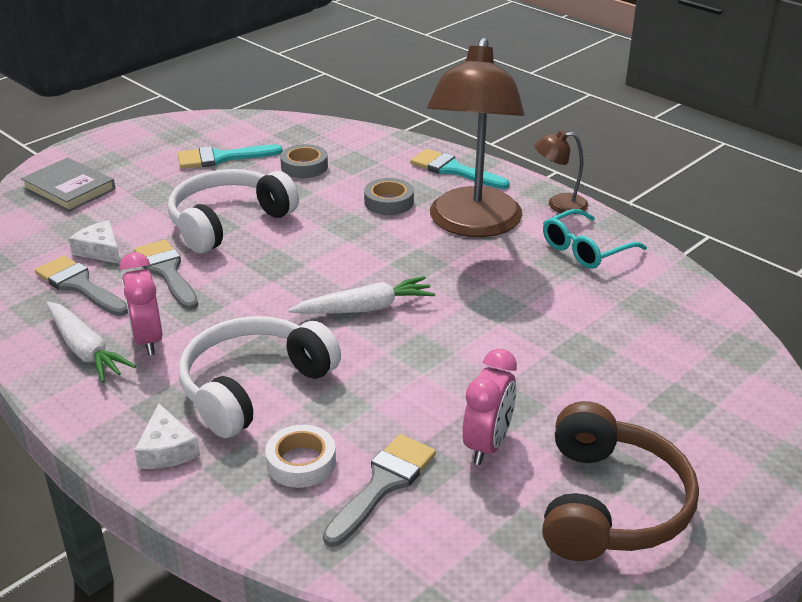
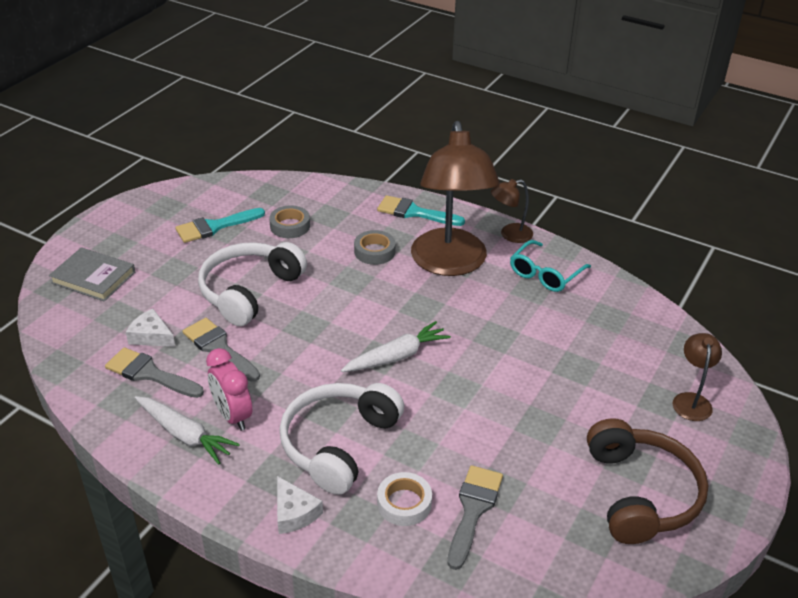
camera: 15 degrees left, 5 degrees up
pink clock [462,349,517,465] -> none
none -> brown lamp [673,333,722,421]

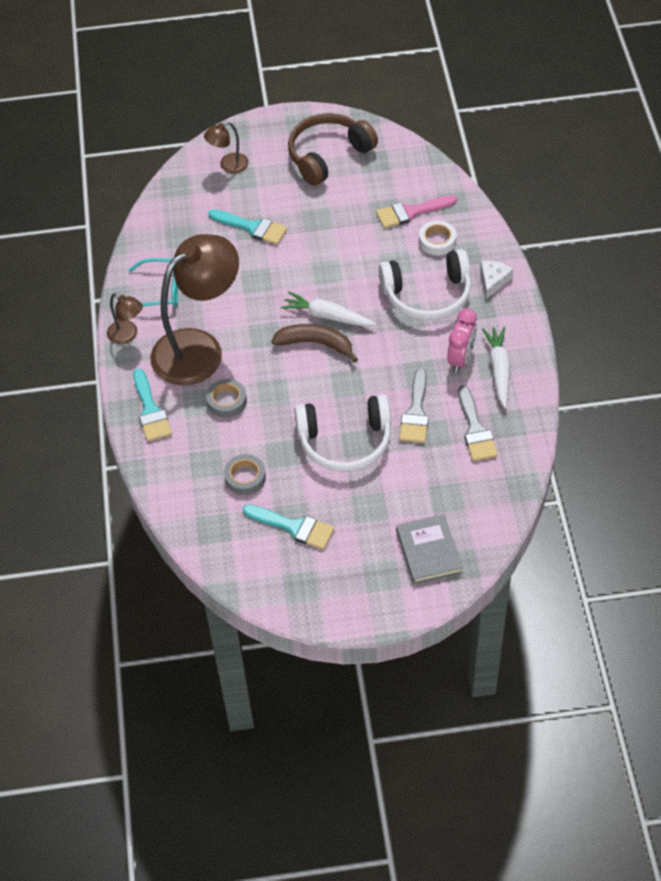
camera: 125 degrees left, 15 degrees up
white cheese [126,309,175,347] -> none
grey brush [447,465,503,570] -> pink brush [376,195,457,228]
none -> turquoise brush [208,209,287,245]
none -> brown banana [271,324,358,363]

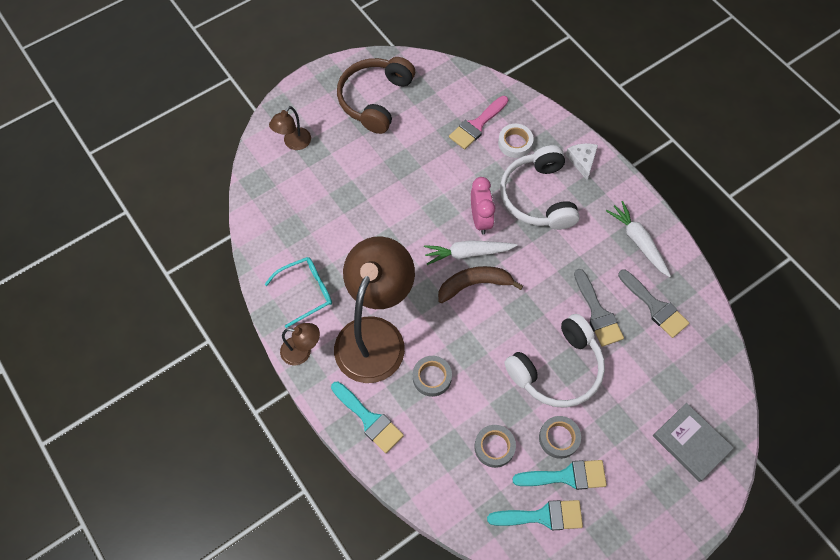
camera: 30 degrees left, 10 degrees up
turquoise brush [208,209,287,245] -> turquoise brush moved to [487,500,583,530]
white headphones [379,249,471,321] -> white headphones turned 120 degrees clockwise [500,145,580,230]
pink clock [447,308,477,373] -> pink clock moved to [471,177,495,234]
none -> grey tape [539,416,581,459]

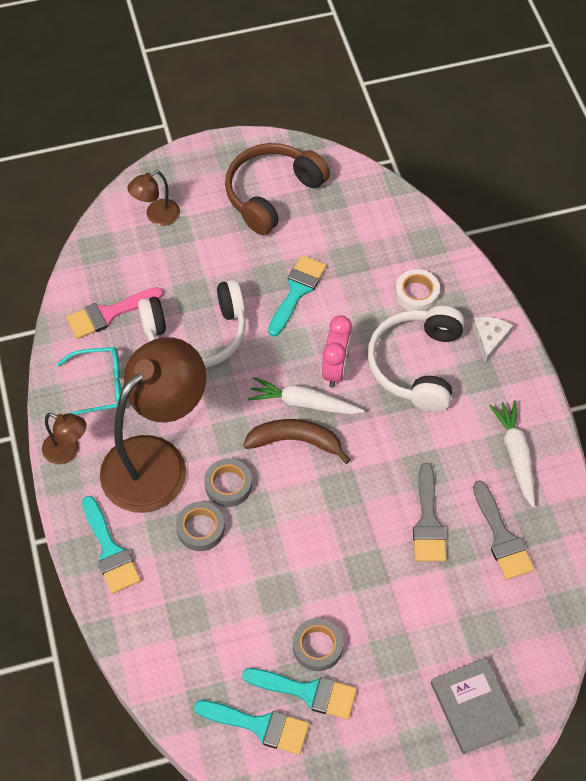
camera: 20 degrees right, 5 degrees down
pink brush [449,96,508,149] -> pink brush moved to [66,287,163,339]
grey tape [474,425,516,468] -> grey tape moved to [204,459,252,507]
white headphones [505,314,605,408] -> white headphones moved to [138,280,246,368]
none -> turquoise brush [268,255,327,336]

